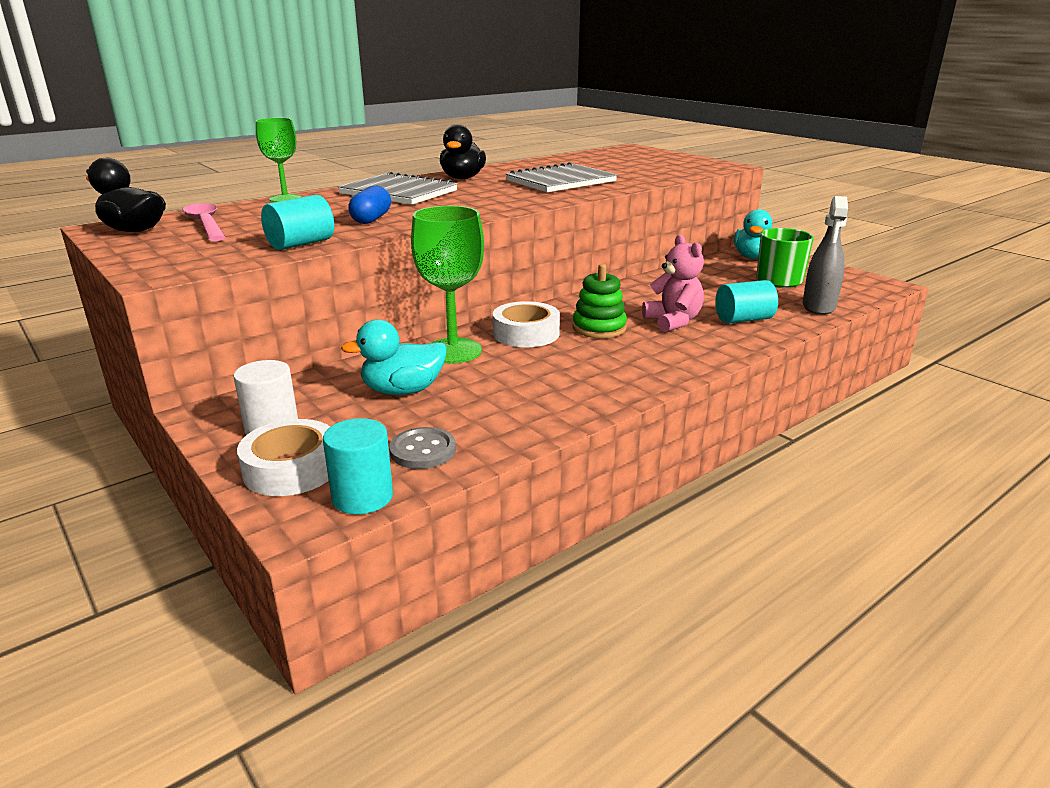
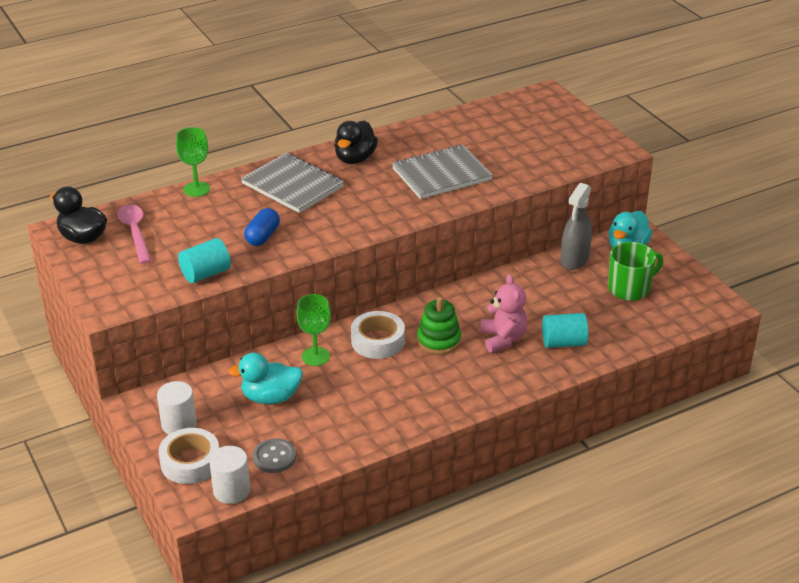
camera: 10 degrees right, 10 degrees up
turquoise cylinder [323,418,393,514] -> white cylinder [209,446,250,504]
green goblet [411,206,484,363] -> green goblet [297,294,331,366], size x0.63
grey spray bottle [803,196,848,315] -> grey spray bottle moved to [561,183,592,270]

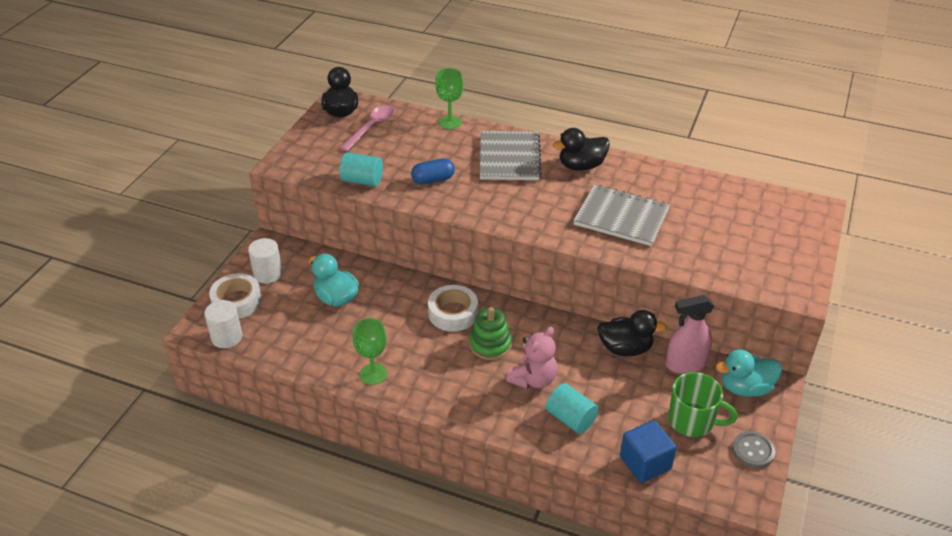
camera: 50 degrees right, 5 degrees up
grey button [253,438,296,473] -> grey button moved to [732,431,775,468]
green goblet [297,294,331,366] -> green goblet moved to [353,318,387,385]
grey spray bottle [561,183,592,270] -> pink spray bottle [666,295,714,374]
none -> black duck [597,310,667,356]
none -> blue cube [620,420,677,483]

